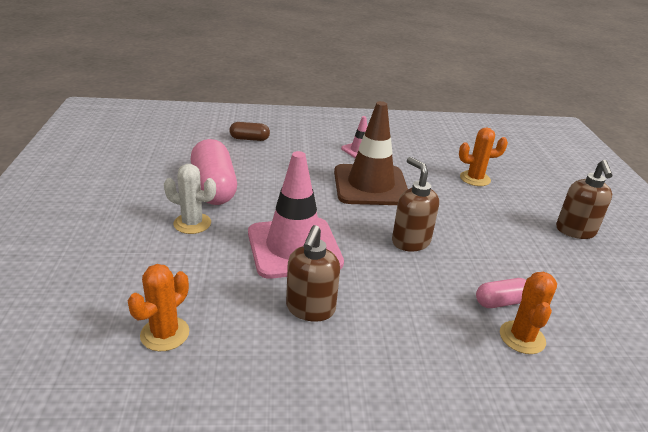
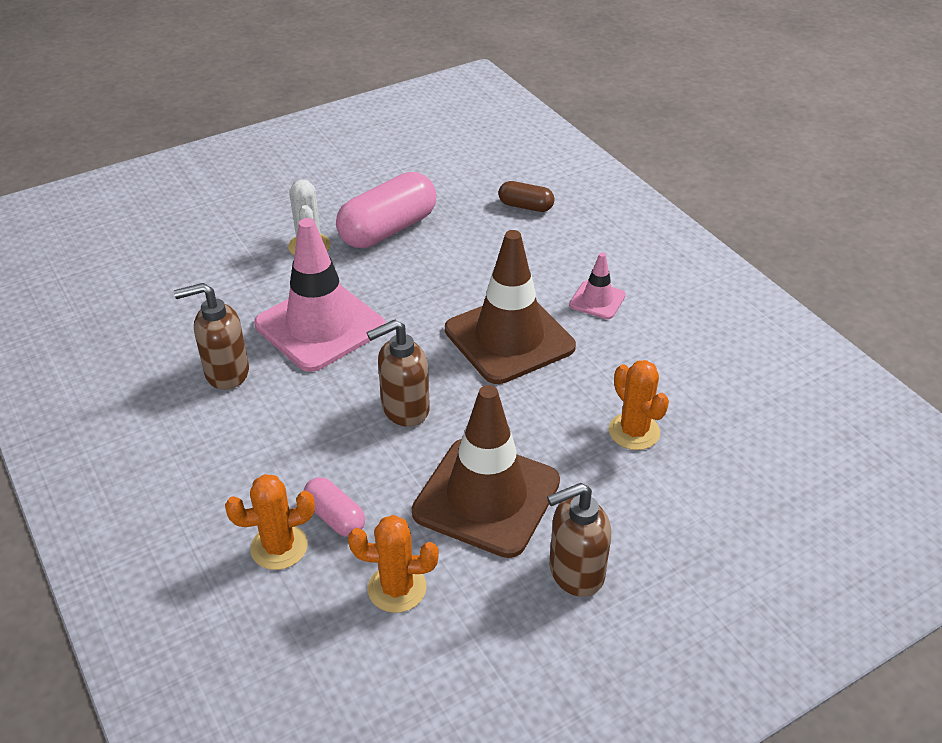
camera: 65 degrees right, 10 degrees up
orange cactus [128,264,189,351] -> orange cactus moved to [348,515,439,613]
brown capsule [229,122,270,141] -> brown capsule turned 45 degrees counterclockwise [498,181,555,212]
brown soap dispenser [392,157,439,251] -> brown soap dispenser turned 150 degrees counterclockwise [367,319,430,427]
none -> brown traffic cone [412,385,560,558]

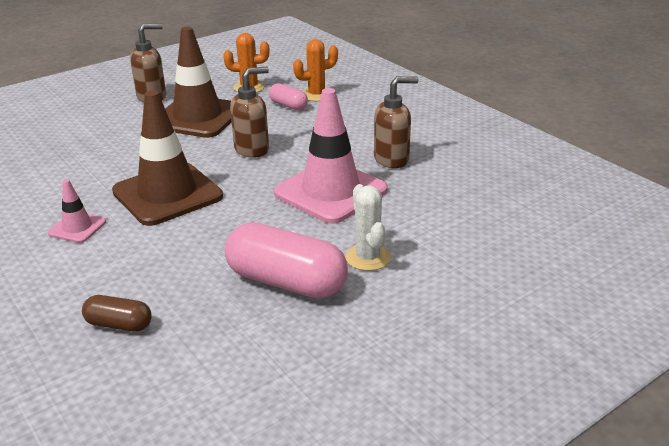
camera: 175 degrees right, 10 degrees down
pink capsule [336,172,436,248] -> pink capsule turned 75 degrees clockwise [225,223,348,299]
orange cactus [609,360,669,450] -> none

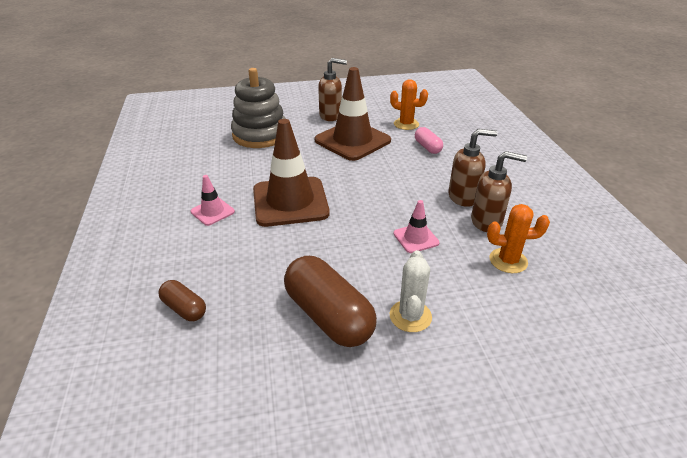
camera: 25 degrees right, 5 degrees up
pink capsule [225,223,348,299] -> brown capsule [284,256,377,347]
brown soap dispenser [230,67,269,158] -> brown soap dispenser moved to [448,129,498,207]
pink traffic cone [274,88,388,224] -> pink traffic cone [393,200,440,253], size x0.47
orange cactus [293,39,338,101] -> orange cactus moved to [487,204,550,273]
none -> grey stacking toy [231,68,286,148]

